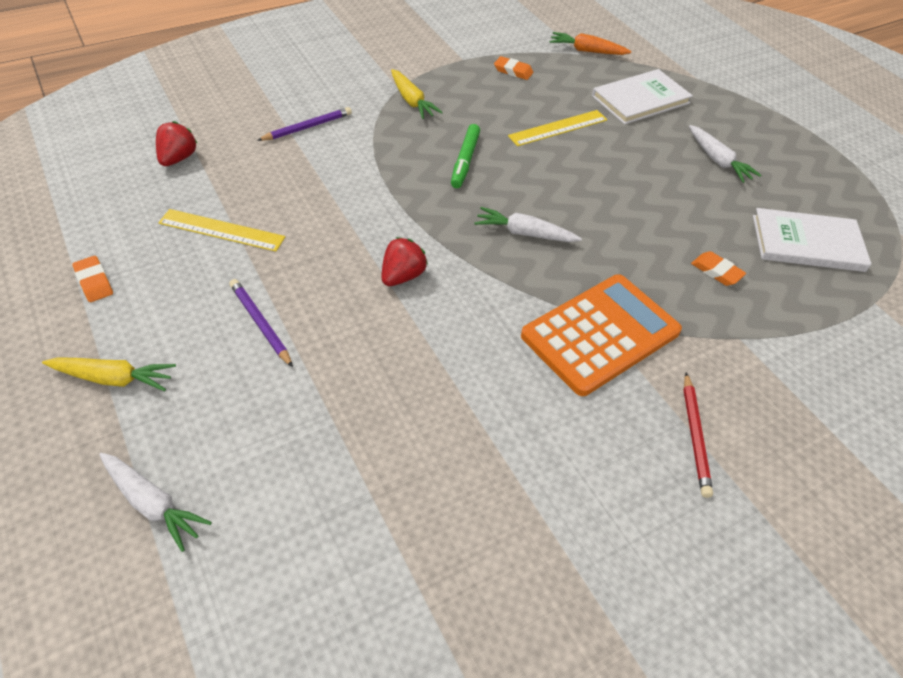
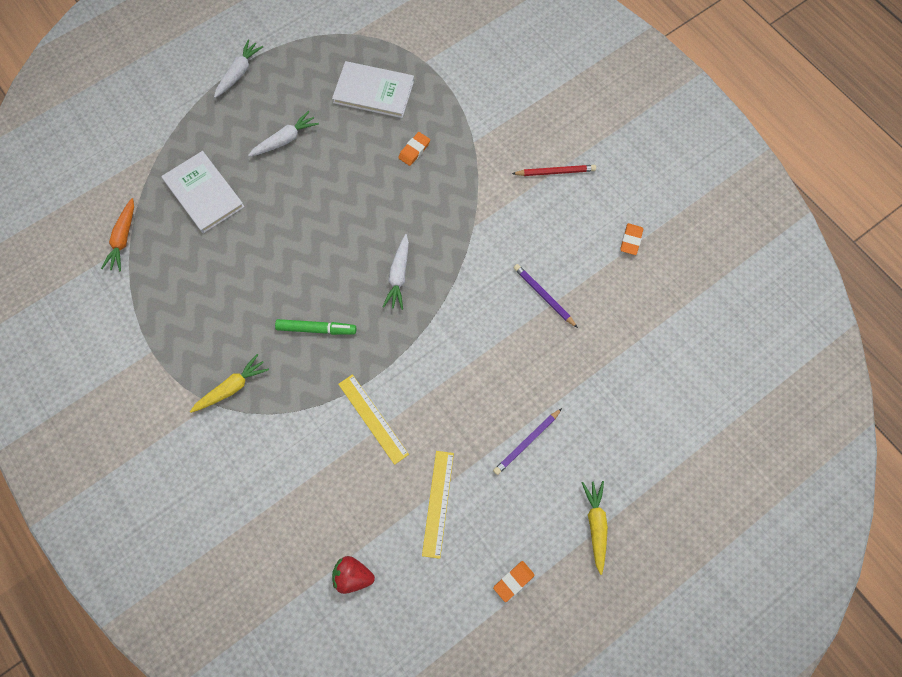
camera: 95 degrees left, 20 degrees up
white carrot [99,453,212,552] -> white carrot moved to [214,39,263,98]
purple pencil [257,107,352,141] -> purple pencil moved to [514,264,578,328]
red strawberry [381,237,428,286] -> none
orange eraser [494,56,533,80] -> orange eraser moved to [620,223,643,255]
yellow ruler [508,110,607,146] -> yellow ruler moved to [338,374,409,465]
orange calculator [521,274,682,396] -> none
white book [753,208,871,272] -> white book turned 75 degrees counterclockwise [332,61,414,118]

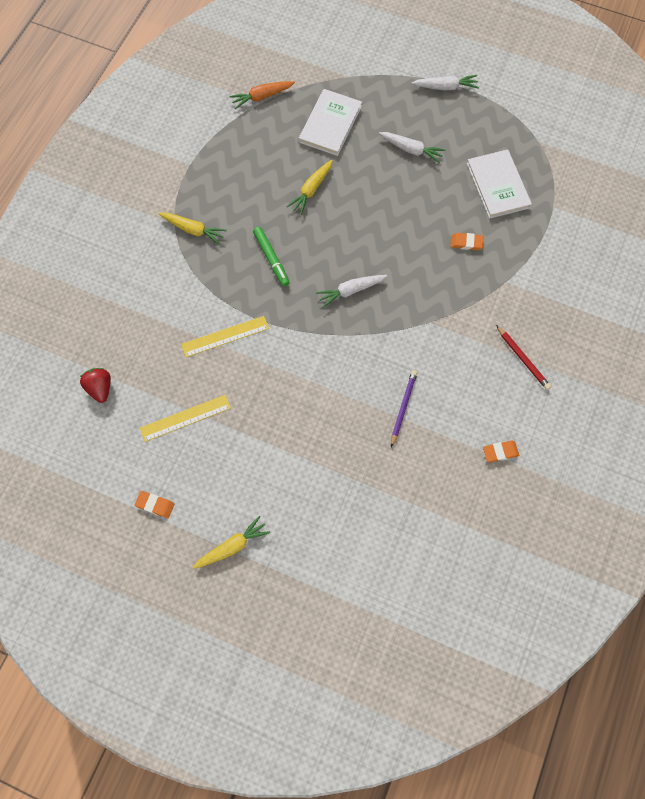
camera: 60 degrees right, 0 degrees up
yellow ruler [338,374,409,465] -> yellow ruler turned 45 degrees clockwise [181,316,269,357]
purple pencil [493,408,562,475] -> none
none -> yellow carrot [287,160,333,215]

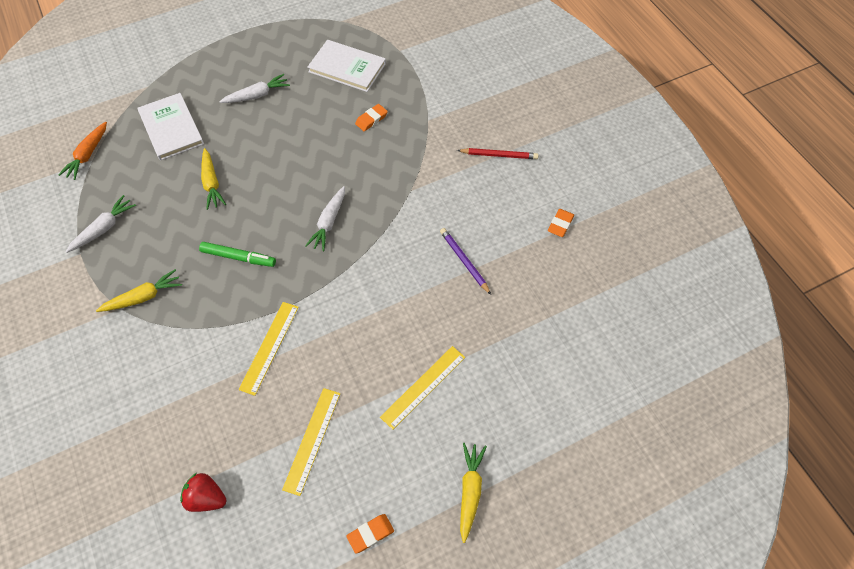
camera: 50 degrees left, 10 degrees down
white carrot [411,75,479,91] -> white carrot moved to [66,195,136,253]
none -> yellow ruler [380,346,465,430]

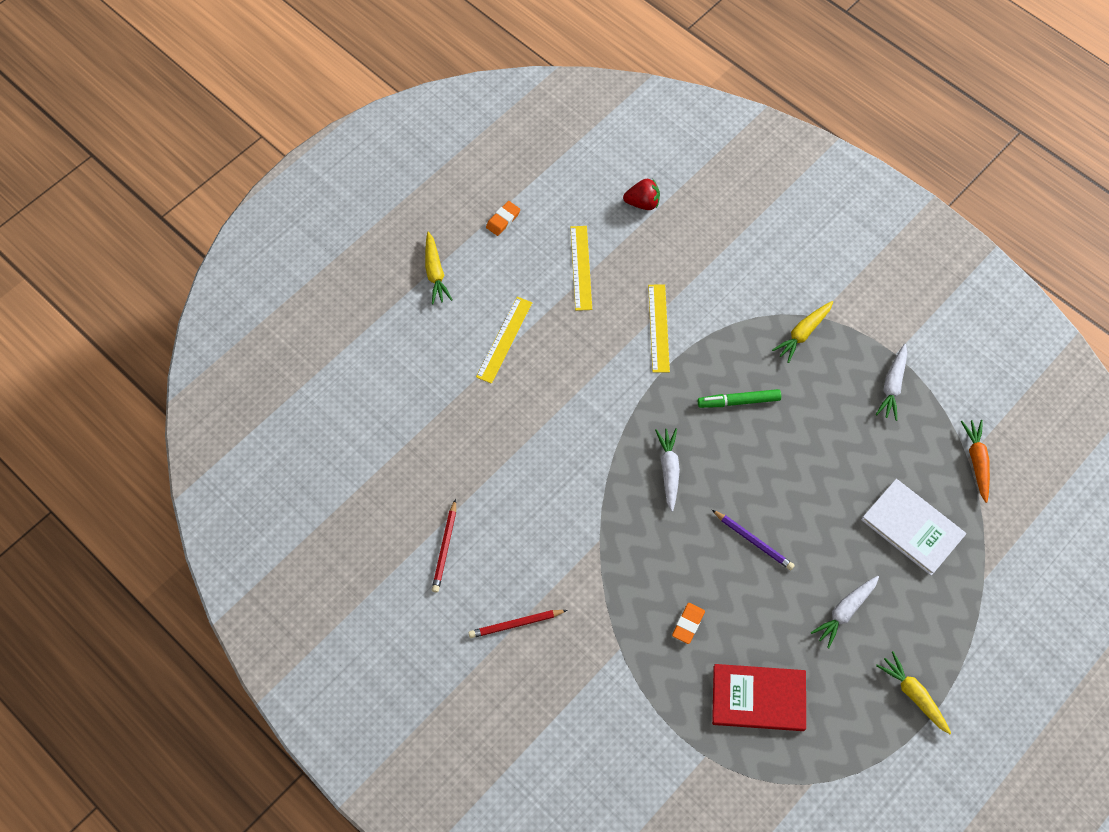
camera: 160 degrees right, 5 degrees up
yellow carrot [201,148,226,210] -> yellow carrot moved to [876,651,951,734]
white book [307,40,386,92] -> red book [712,664,806,731]
purple pencil [440,228,491,295] -> purple pencil moved to [712,510,795,570]
orange eraser [548,209,574,237] -> none
none -> red pencil [432,499,456,592]

